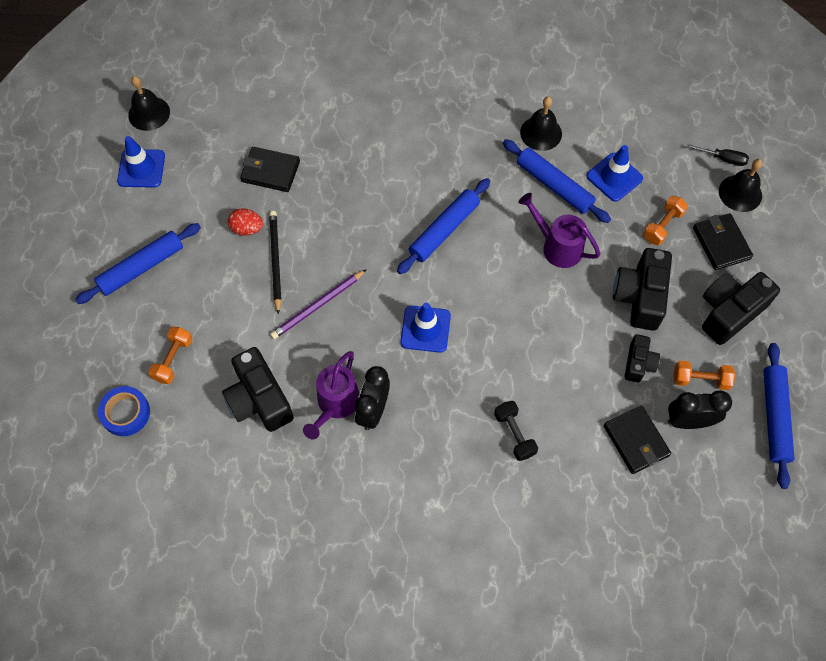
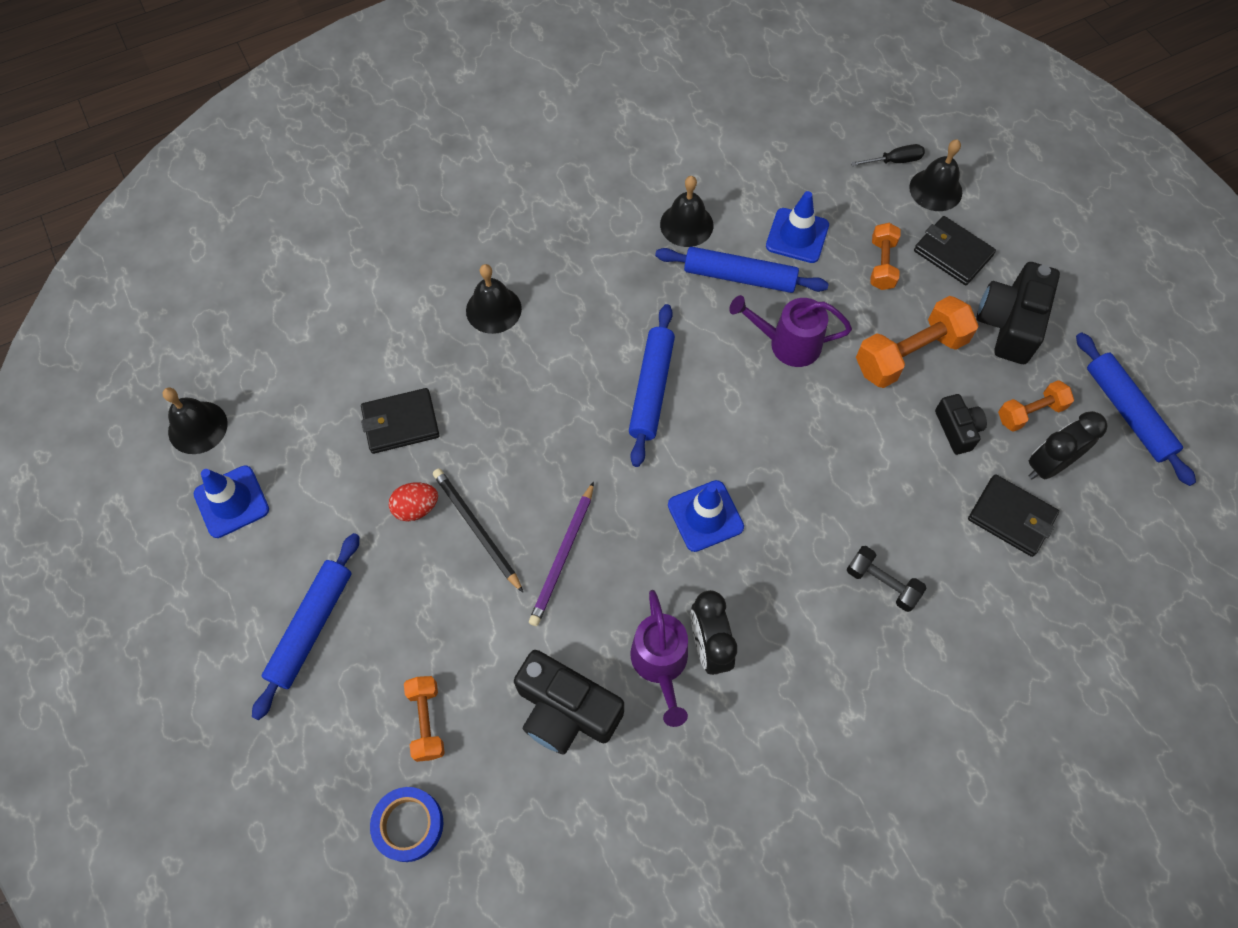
camera: 30 degrees left, 0 degrees up
black camera [613,248,672,331] -> orange dumbbell [856,296,978,388]
none -> black bell [466,264,522,334]

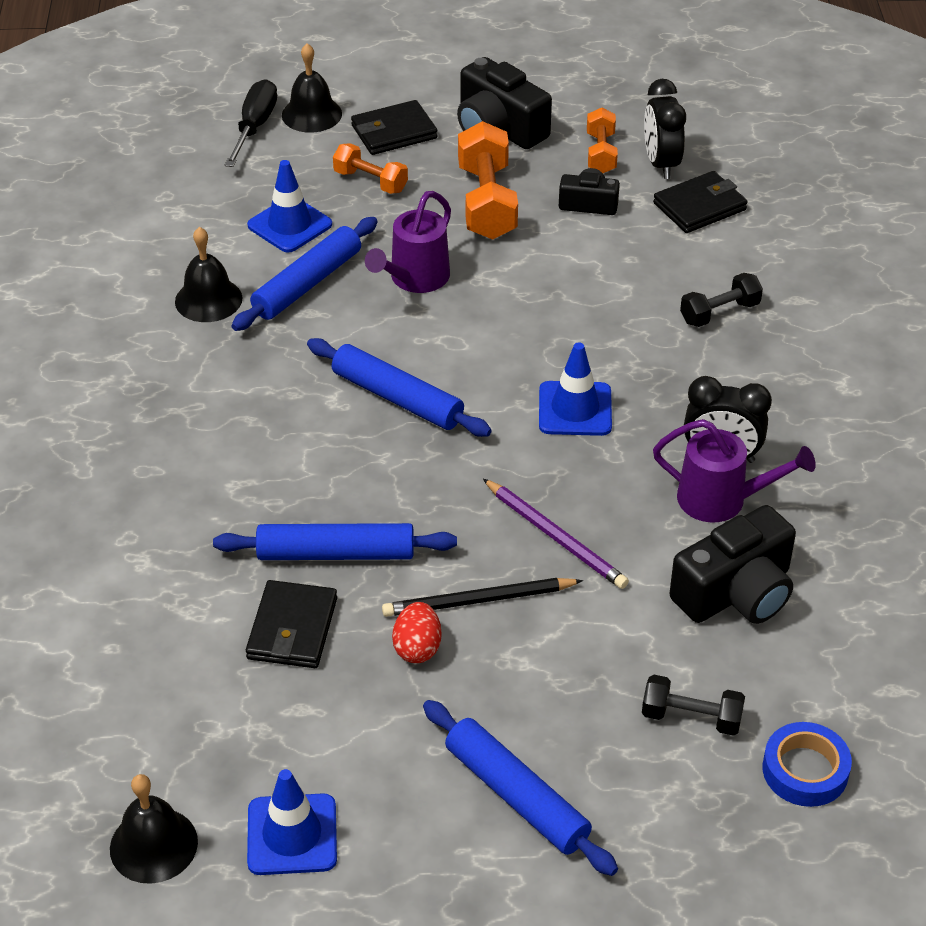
camera: 65 degrees left, 20 degrees down
orange dumbbell [404,676,445,762] -> black dumbbell [642,675,745,736]
black bell [466,264,522,334] -> none
black screwdriver [851,144,925,166] -> black screwdriver [225,79,277,167], size x1.54
blue rolling pin [1076,332,1196,486] -> blue rolling pin moved to [213,523,457,560]

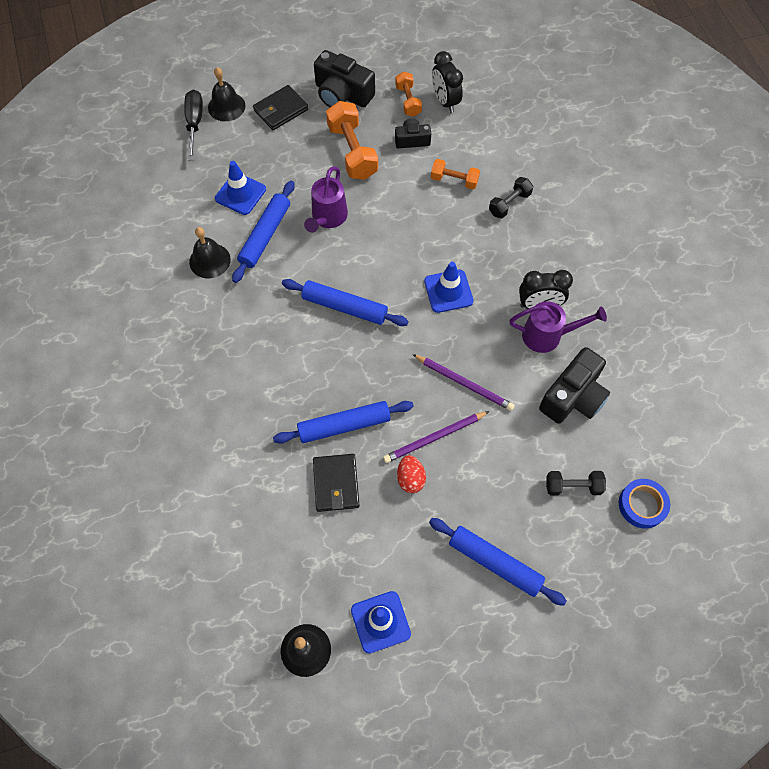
camera: 15 degrees left, 20 degrees up
orange dumbbell [333,143,408,194] -> orange dumbbell moved to [431,159,480,190]
black pencil [382,578,583,617] -> purple pencil [383,411,489,463]
black wallet [653,171,748,233] -> none

